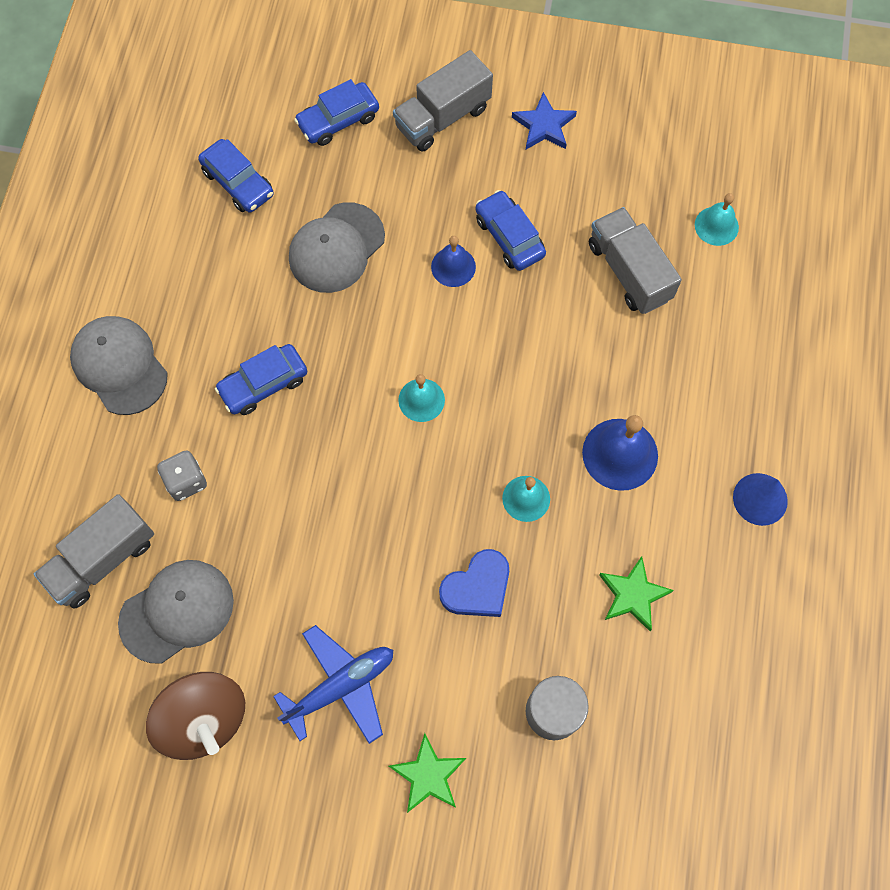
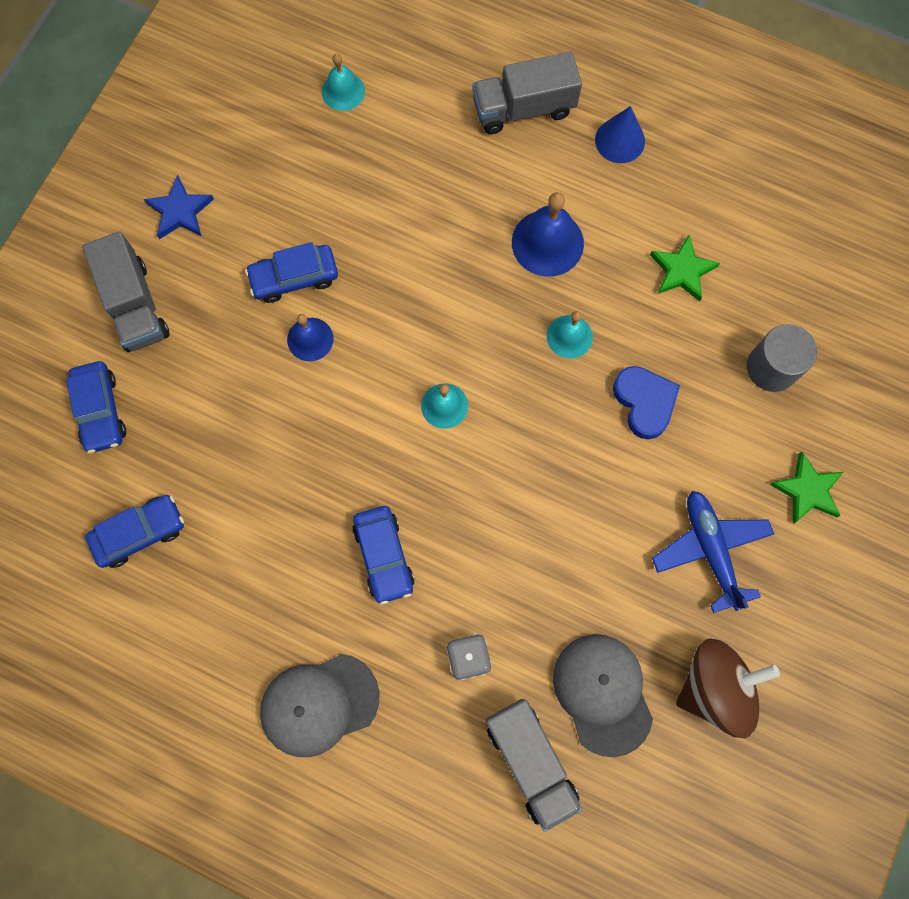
camera: 75 degrees left, 5 degrees up
grey cap [289,202,385,293] -> none
grey truck [589,207,682,314] -> grey truck moved to [472,52,582,134]

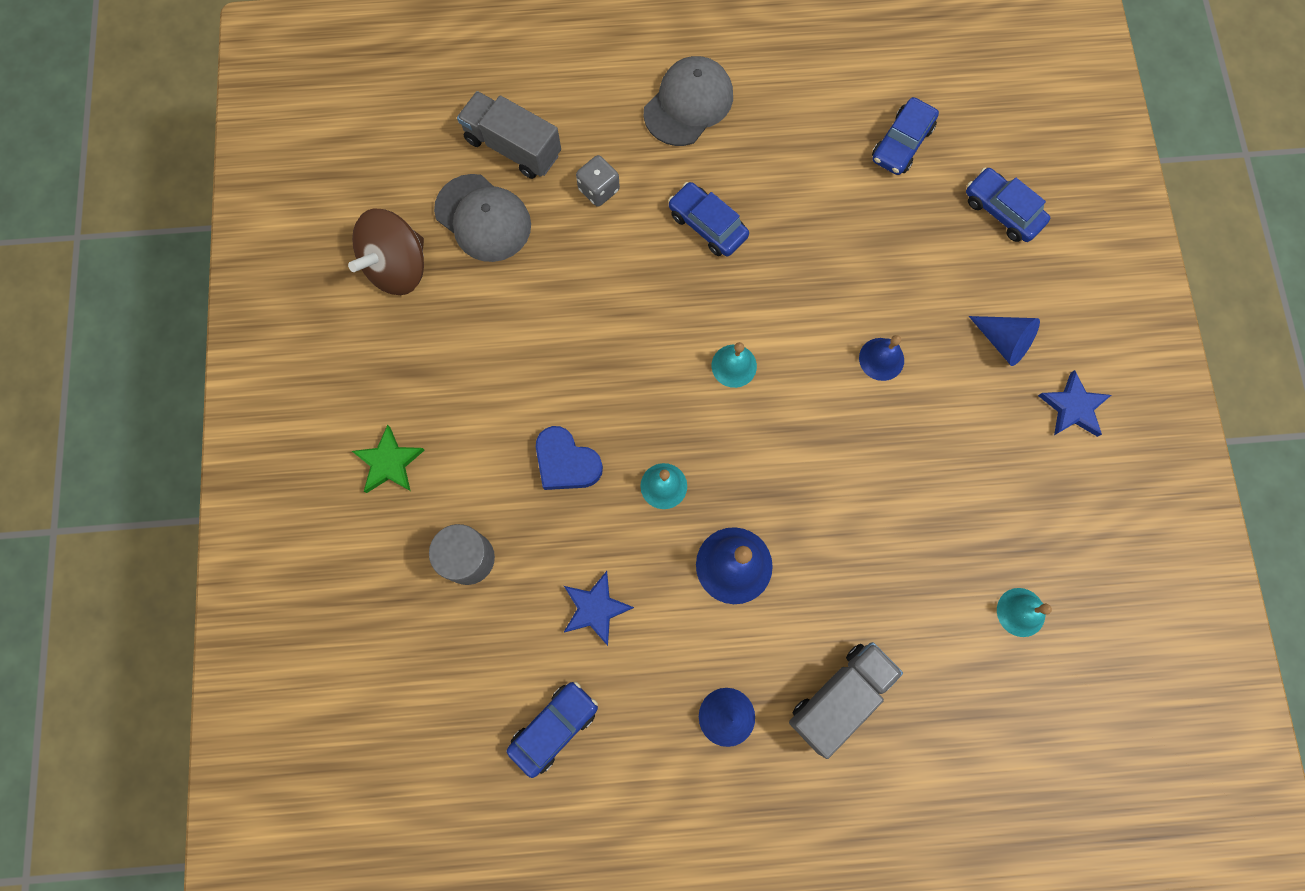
camera: 150 degrees right, 0 degrees up
grey truck [82,231,169,352] -> none
blue car [245,242,338,303] -> blue car moved to [507,682,598,778]
green star [650,235,720,302] -> blue star [564,571,634,646]
blue plane [652,491,774,613] -> none
none -> blue cone [969,316,1040,366]

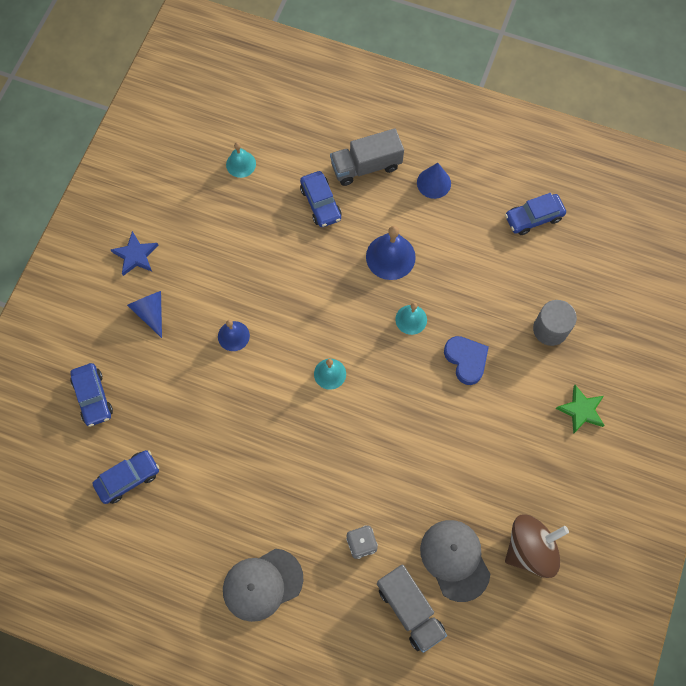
camera: 155 degrees left, 5 degrees down
blue star [564,571,634,646] -> none
blue car [668,182,749,256] -> blue car moved to [300,171,342,227]

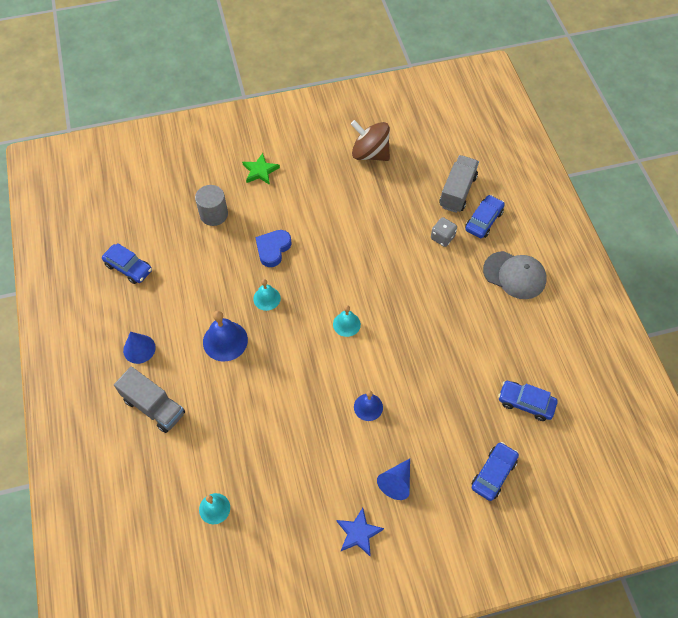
camera: 125 degrees left, 10 degrees down
blue car [300,171,342,227] -> blue car moved to [465,195,505,238]
grey cap [420,520,490,602] -> none

